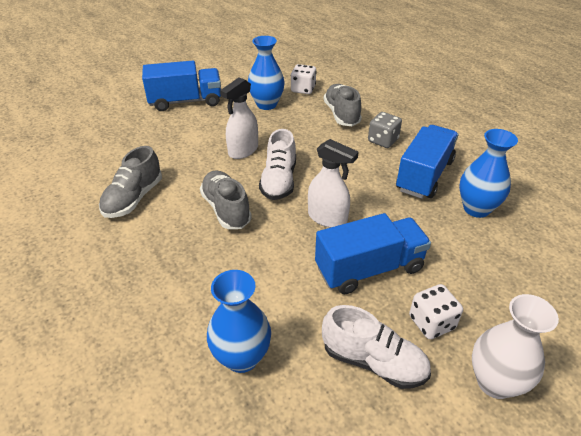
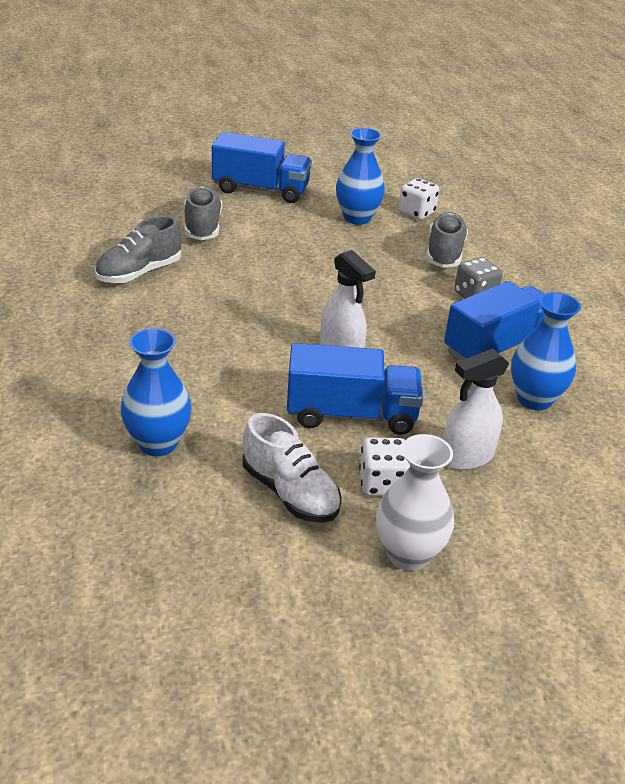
camera: 20 degrees right, 5 degrees down
grey shoe [200,171,252,229] -> grey shoe moved to [184,185,222,240]
white spray bottle [220,77,258,159] -> white spray bottle moved to [443,349,509,470]
white shoe [259,129,296,200] -> none

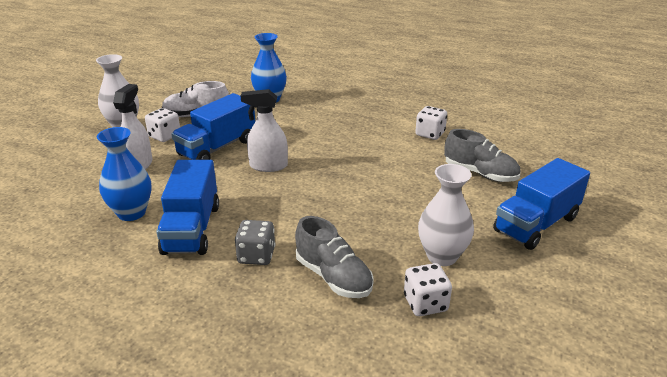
camera: 130 degrees right, 5 degrees down
grey shoe [95,216,182,283] -> white dice [415,106,447,140]
blue vase [336,127,385,225] -> white vase [418,164,474,266]

